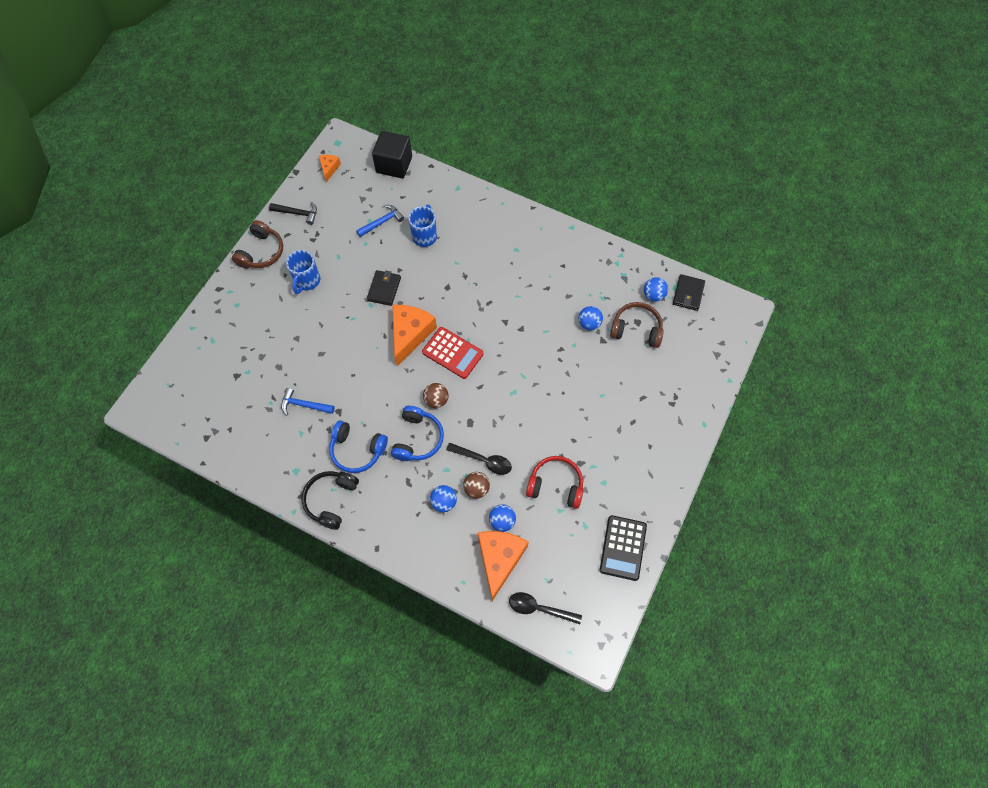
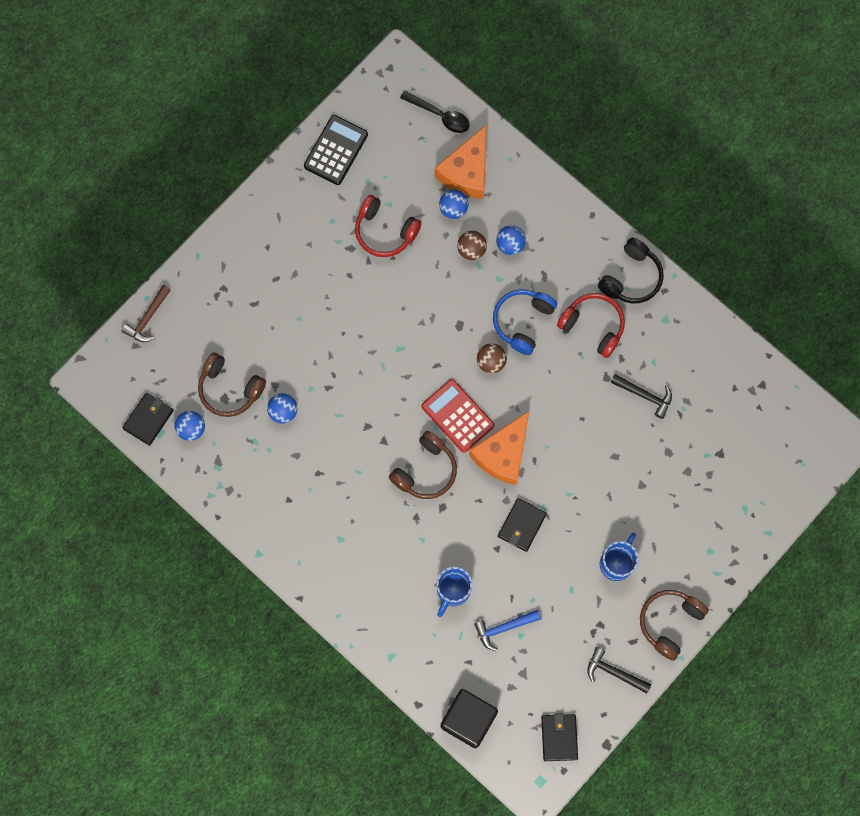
camera: 165 degrees left, 10 degrees up
blue hammer [281,388,335,416] -> black hammer [611,374,672,419]
orange cheese [319,155,341,182] -> black wallet [541,713,578,761]
blue headphones [329,420,388,473] -> red headphones [557,293,625,358]
black spoon [446,443,512,475] -> none
none -> brown hammer [121,285,171,342]
none -> brown headphones [388,431,457,499]

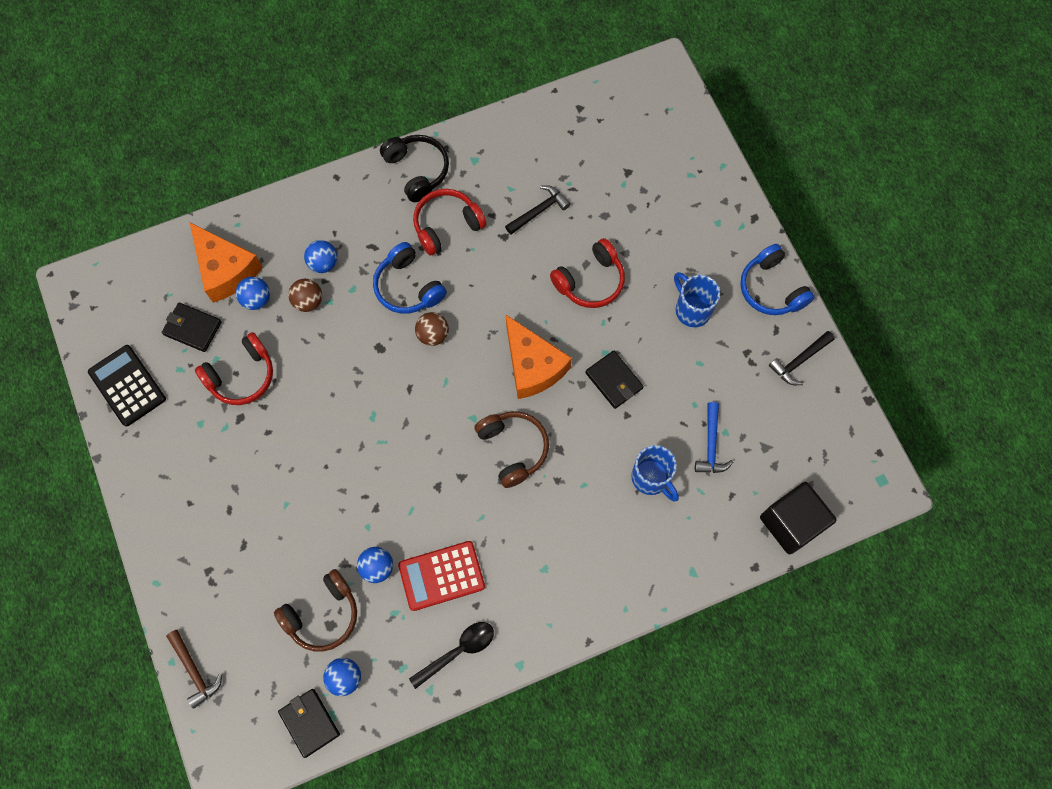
camera: 65 degrees left, 5 degrees down
black spoon [400,91,470,133] -> black spoon moved to [409,622,494,689]
red calculator [422,379,494,453] -> red calculator moved to [398,541,485,611]
black wallet [541,713,578,761] -> black wallet moved to [162,303,222,352]
brown headphones [640,590,709,661] -> blue headphones [740,244,815,315]
none -> red headphones [550,238,625,308]

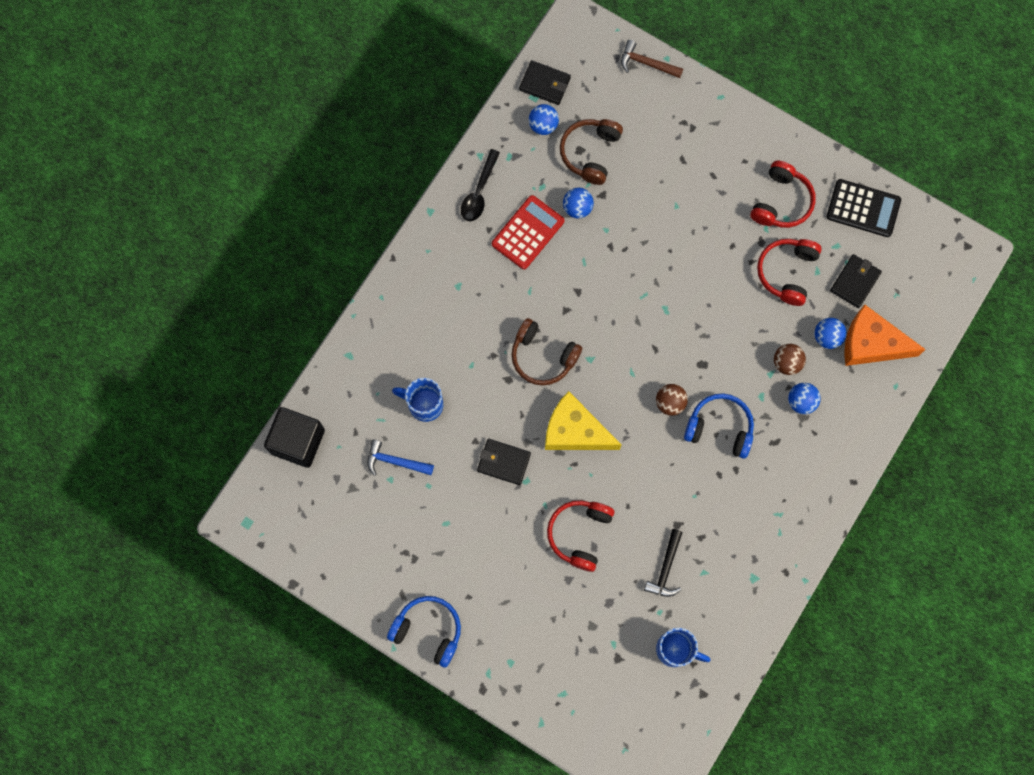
camera: 145 degrees right, 5 degrees up
black wallet [162,303,222,352] -> black wallet turned 45 degrees counterclockwise [830,254,882,308]
black headphones [380,135,449,202] -> none
red headphones [413,189,486,255] -> red headphones moved to [750,161,816,228]
orange cheese [506,315,572,399] -> yellow cheese [545,391,622,450]
blue mug [674,272,720,327] -> blue mug moved to [656,628,711,667]
blue hammer [695,402,733,473] -> blue hammer turned 45 degrees counterclockwise [367,440,434,476]
black hammer [769,331,835,385] -> none

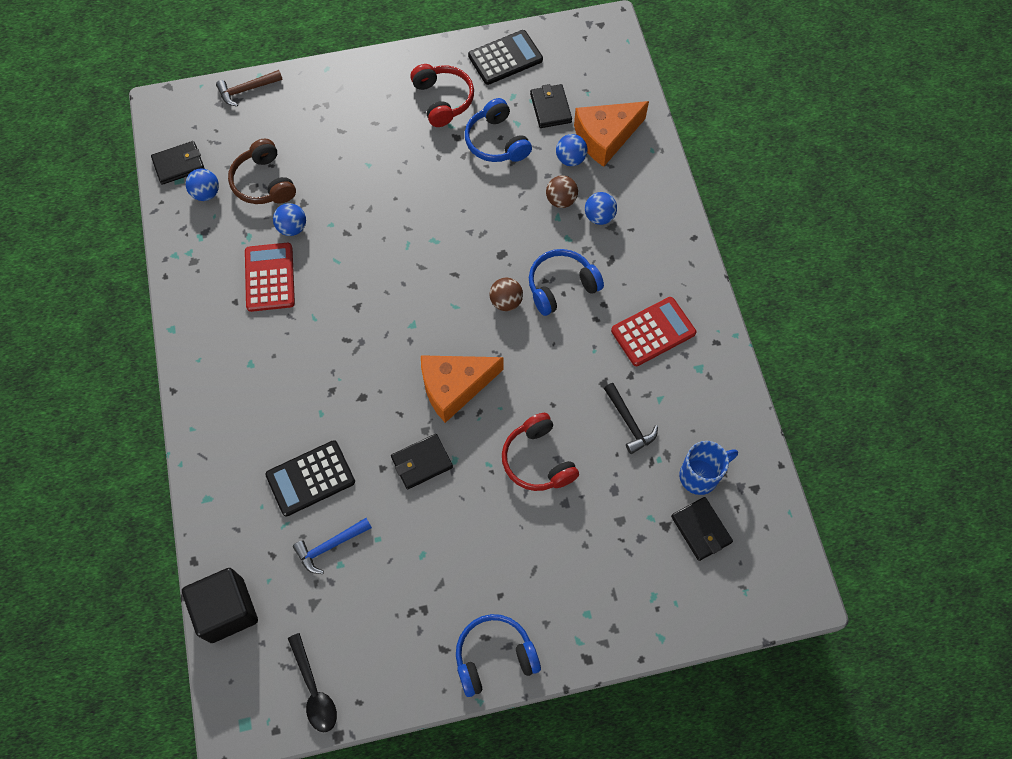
camera: 45 degrees left, 10 degrees down
blue mug [392,378,443,422] -> black calculator [265,440,355,516]
black spoon [461,149,500,221] -> black spoon moved to [288,633,337,732]
brown headphones [511,318,582,386] -> none
yellow cheese [545,391,622,450] -> orange cheese [421,355,504,423]
red headphones [757,239,822,306] -> blue headphones [465,98,532,162]
none -> red calculator [611,297,696,366]
none -> black wallet [671,497,733,561]

